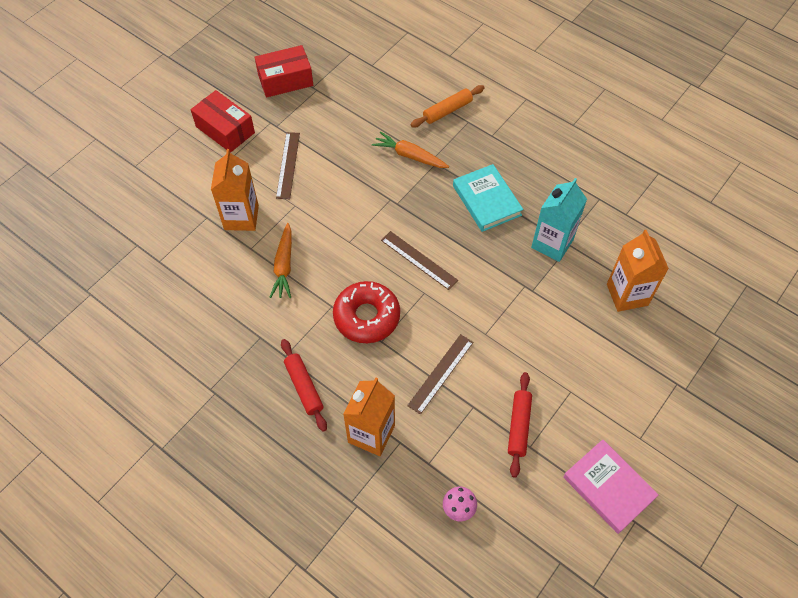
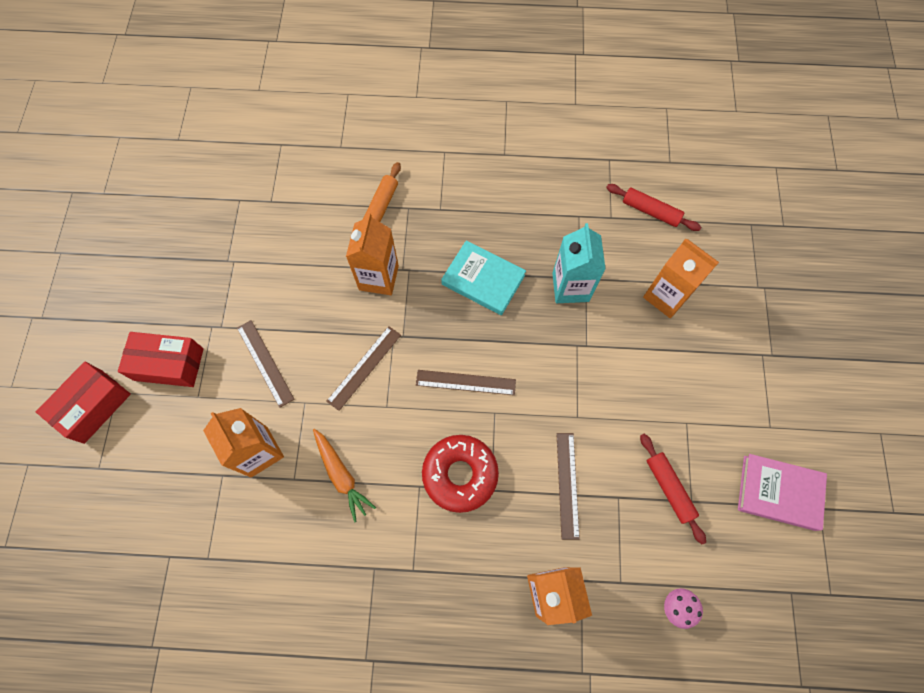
camera: 35 degrees left, 10 degrees up
red box [255,45,313,98] -> red box moved to [36,362,131,444]
red rolling pin [281,339,327,432] -> red rolling pin moved to [606,184,701,231]
orange carrot [372,131,449,168] -> orange carton [346,213,399,295]
none -> brown ruler [326,326,401,411]

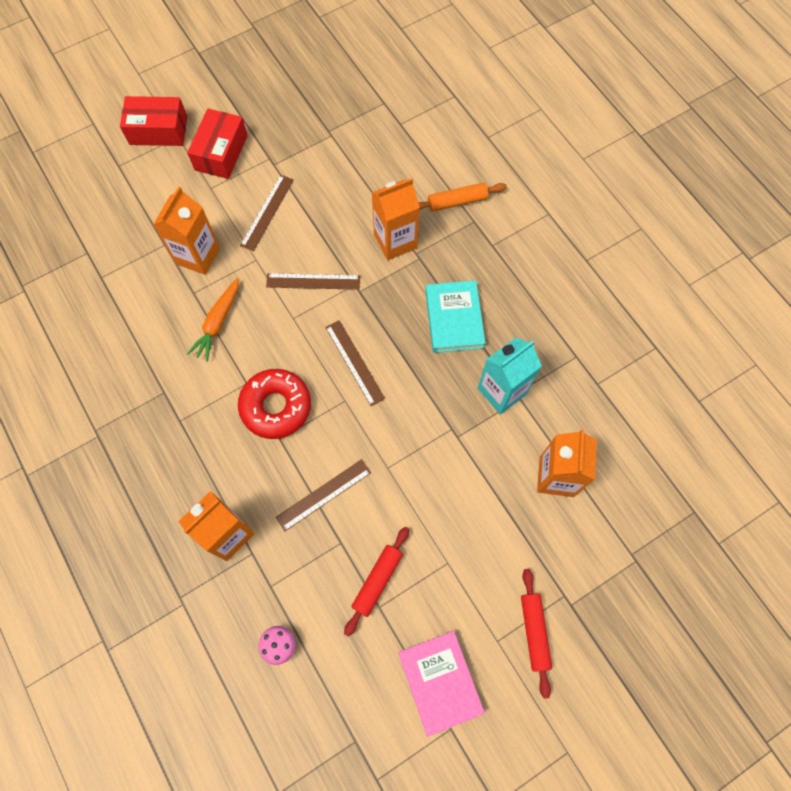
camera: 55 degrees right, 0 degrees up
red box [118,332,204,387] -> red box turned 45 degrees clockwise [187,109,248,179]
red rolling pin [606,184,701,231] -> red rolling pin moved to [521,569,552,699]

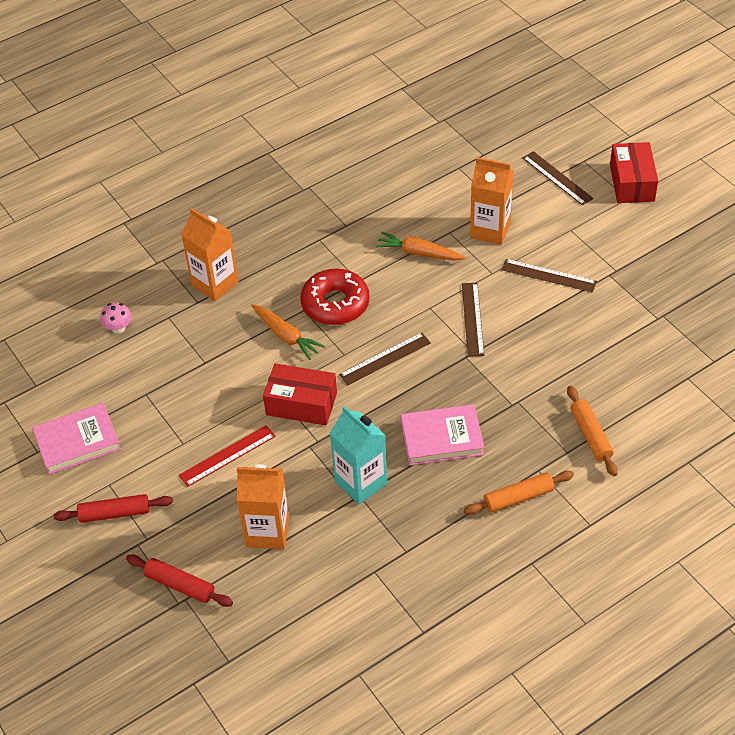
camera: 90 degrees right, 20 degrees down
red box [187,109,248,179] -> red box moved to [263,363,337,425]
brown ruler [275,459,371,532] -> brown ruler moved to [523,151,594,206]
red rolling pin [344,527,409,637] -> red rolling pin moved to [126,554,233,607]
orange carton [372,178,420,260] -> none
turquoise book [425,280,486,353] -> pink book [401,404,485,465]
none -> red ruler [179,425,275,487]
none -> orange carrot [251,304,325,360]
none -> orange rolling pin [464,470,574,515]

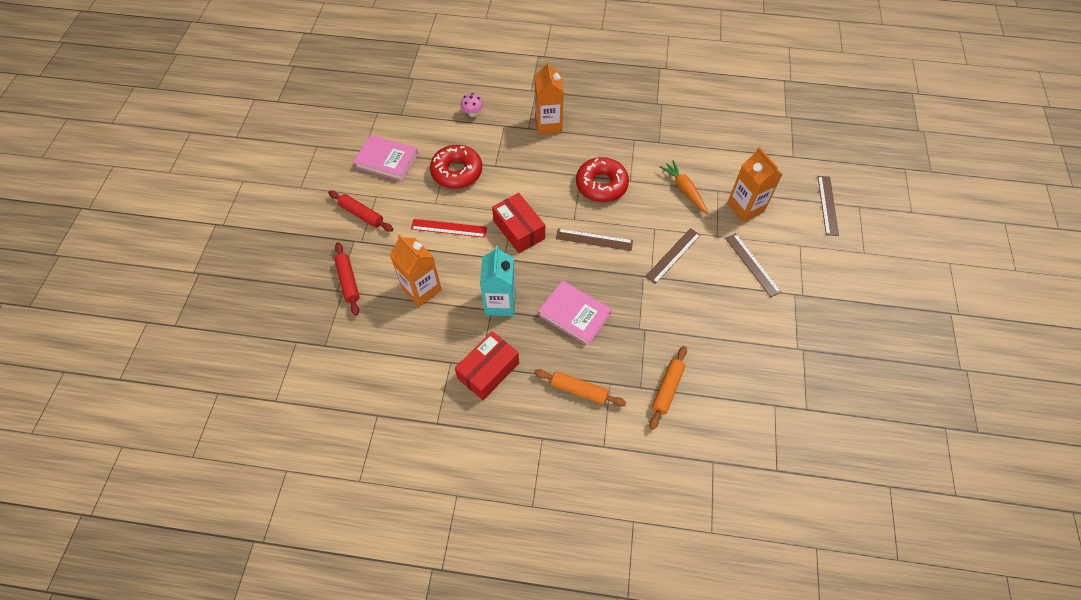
camera: 40 degrees right, 10 degrees up
orange carrot [251,304,325,360] -> none
red box [610,142,658,203] -> red box moved to [455,331,519,400]
none -> red donut [430,145,482,189]

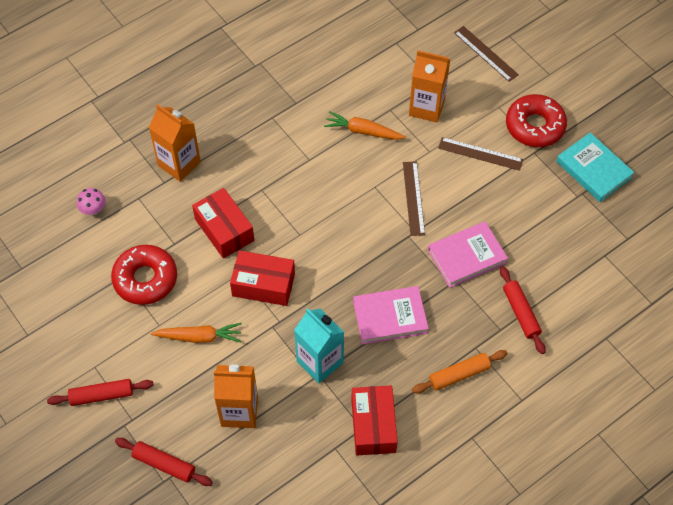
camera: 45 degrees left, 0 degrees up
pink book [353,135,418,181] -> pink book moved to [428,221,508,288]
red ruler [411,219,487,238] -> orange carrot [151,323,242,343]
brown ruler [556,229,633,251] -> none
red donut [576,157,629,202] -> red donut moved to [506,94,567,147]
orange rolling pin [649,346,687,430] -> red rolling pin [500,266,546,354]
none -> red box [192,188,254,258]
none -> turquoise book [556,132,634,202]

